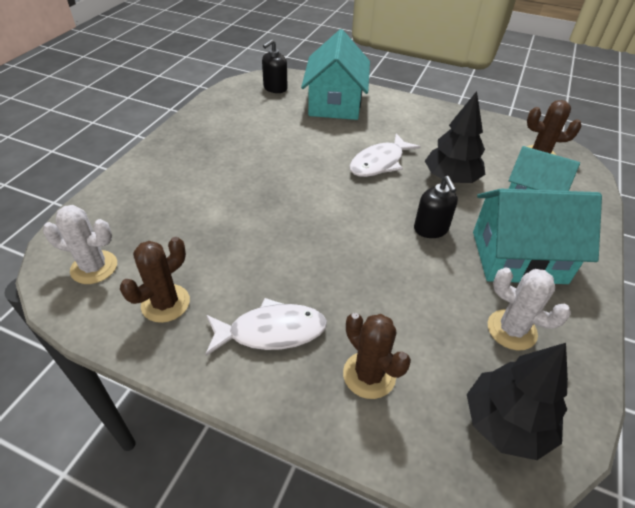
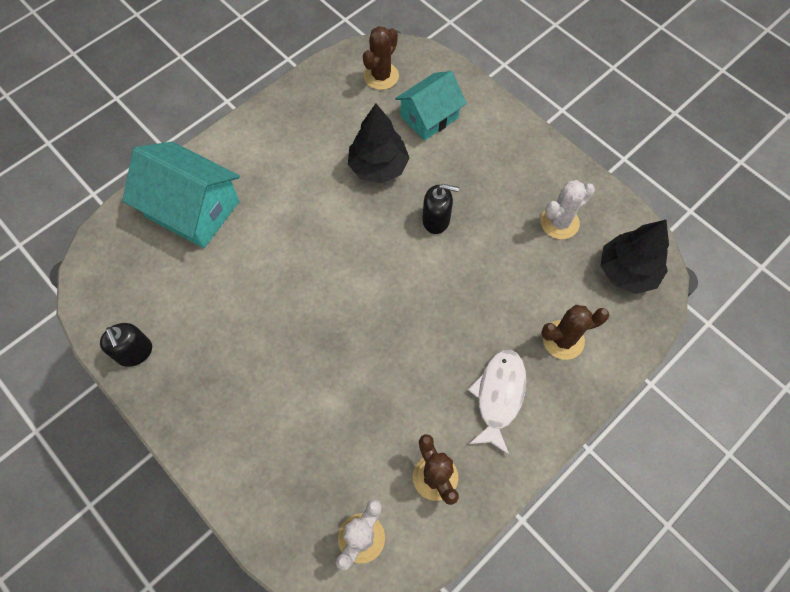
camera: 65 degrees left, 20 degrees up
black soap dispenser [262,39,287,93] -> black soap dispenser moved to [100,323,152,367]
white fish [350,133,421,177] -> none
turquoise house [473,189,602,284] -> none

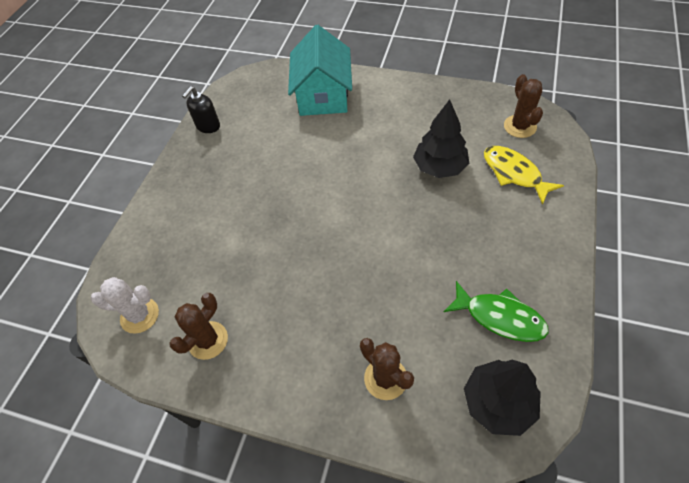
camera: 65 degrees right, 10 degrees down
brown cactus [363,26,399,90] -> brown cactus turned 75 degrees clockwise [504,74,543,138]
turquoise house [395,71,467,140] -> yellow fish [484,146,564,205]
black soap dispenser [422,184,459,234] -> none
white fish [468,350,527,455] -> none
white cactus [541,180,595,239] -> green fish [444,281,549,342]

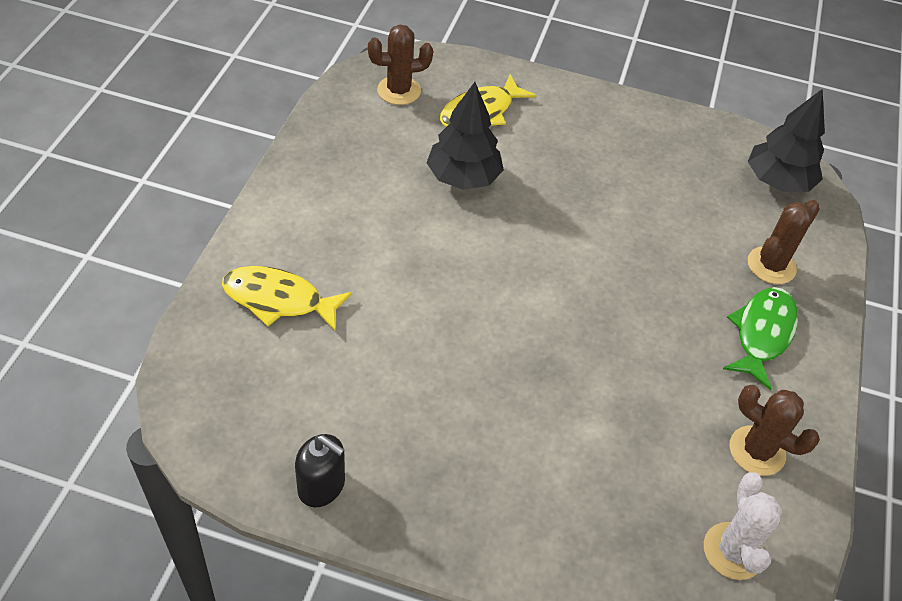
camera: 100 degrees left, 5 degrees down
turquoise house [288,25,352,116] -> yellow fish [222,266,352,332]
green fish [444,281,549,342] -> green fish moved to [723,287,798,390]

